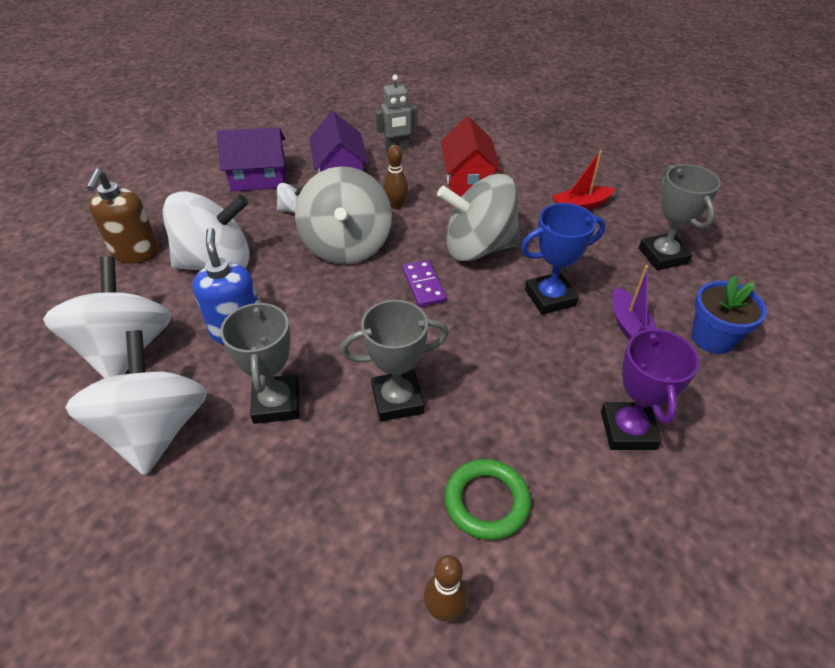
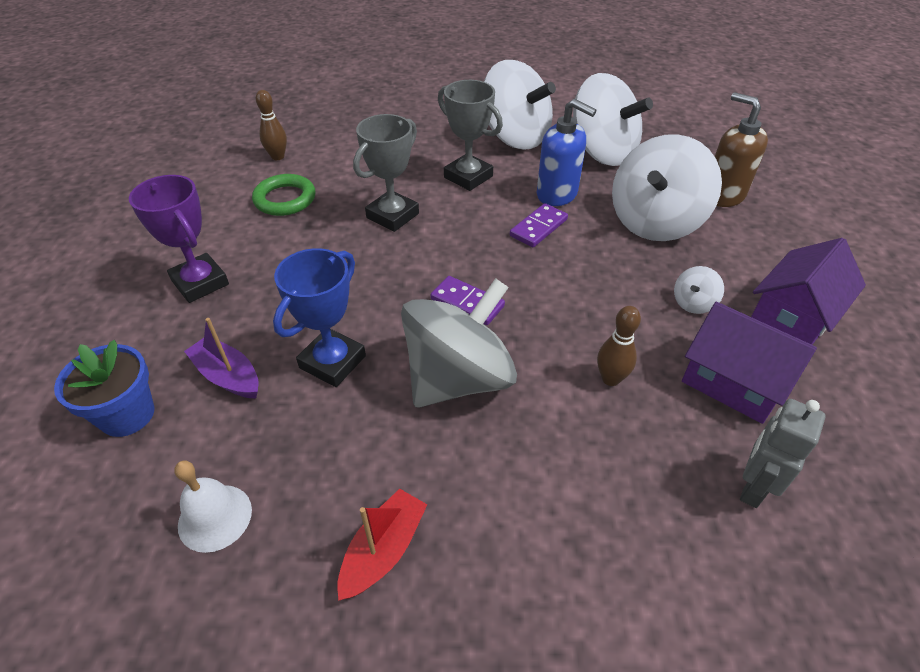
camera: 140 degrees right, 0 degrees up
grey spinning top [295,166,392,265] -> none
red house [440,116,502,196] -> none
grey trophy [639,164,721,270] -> white bell [174,461,252,553]
none -> purple domino [510,203,568,247]

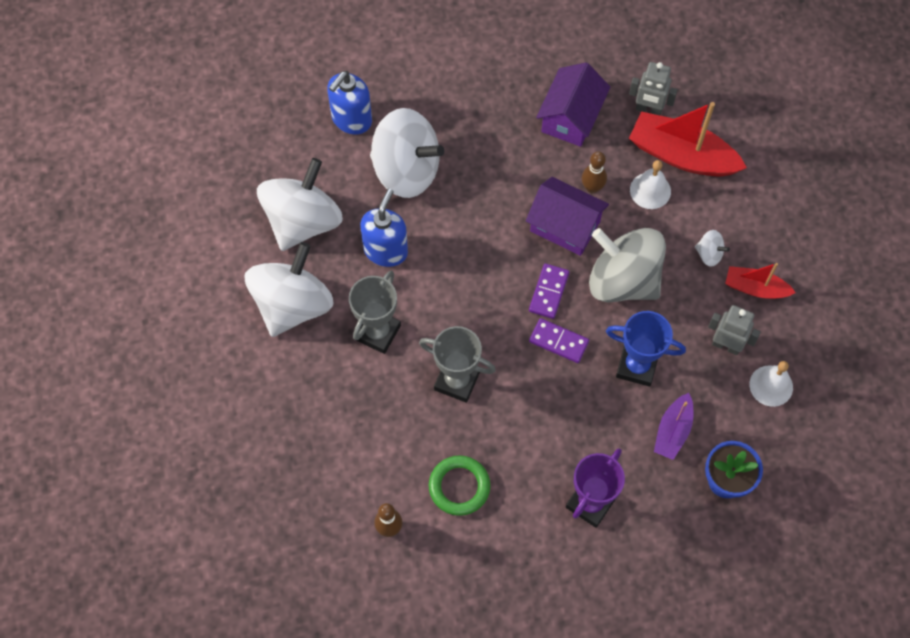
camera: 105 degrees left, 20 degrees up
purple domino [510,203,568,247] -> purple domino moved to [529,318,589,363]
white spinning top [674,266,724,314] -> white spinning top moved to [695,230,730,267]
brown soap dispenser [715,92,768,207] -> blue soap dispenser [327,71,372,135]
purple house [751,238,866,345] -> purple house moved to [526,177,609,256]
none -> red boat [629,102,747,177]
none -> white bell [630,160,671,209]
none -> grey robot [708,305,761,355]

